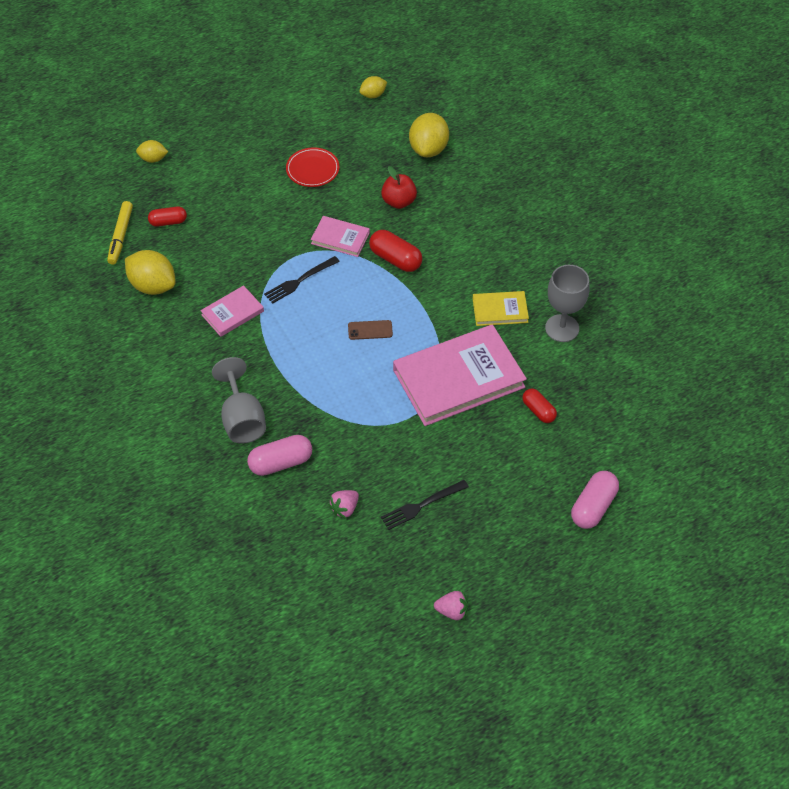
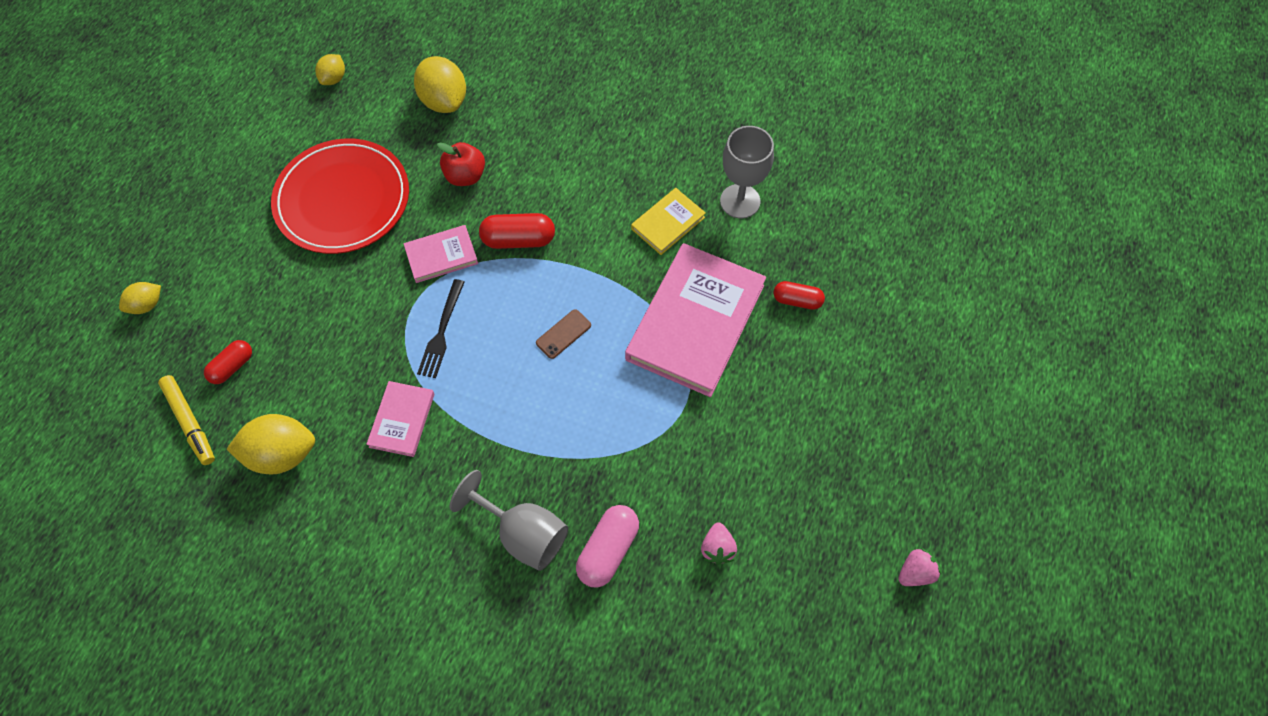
camera: 40 degrees left, 10 degrees up
red plate [286,147,339,187] -> red plate [271,138,409,254], size x1.97
black fork [381,480,469,530] -> none
pink capsule [571,471,619,529] -> none

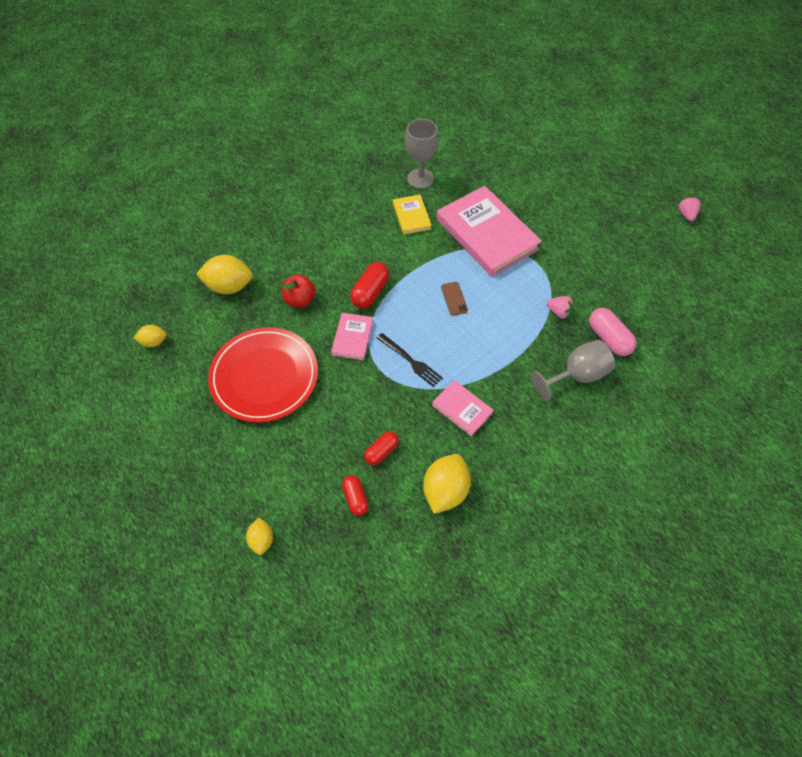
camera: 60 degrees left, 5 degrees down
yellow marker [158,375,215,465] -> none
yellow lemon [315,54,345,85] -> yellow lemon turned 60 degrees counterclockwise [134,325,167,347]
pink strawberry [701,522,737,565] -> pink strawberry moved to [547,296,574,319]
red capsule [773,281,825,310] -> red capsule moved to [364,431,399,465]

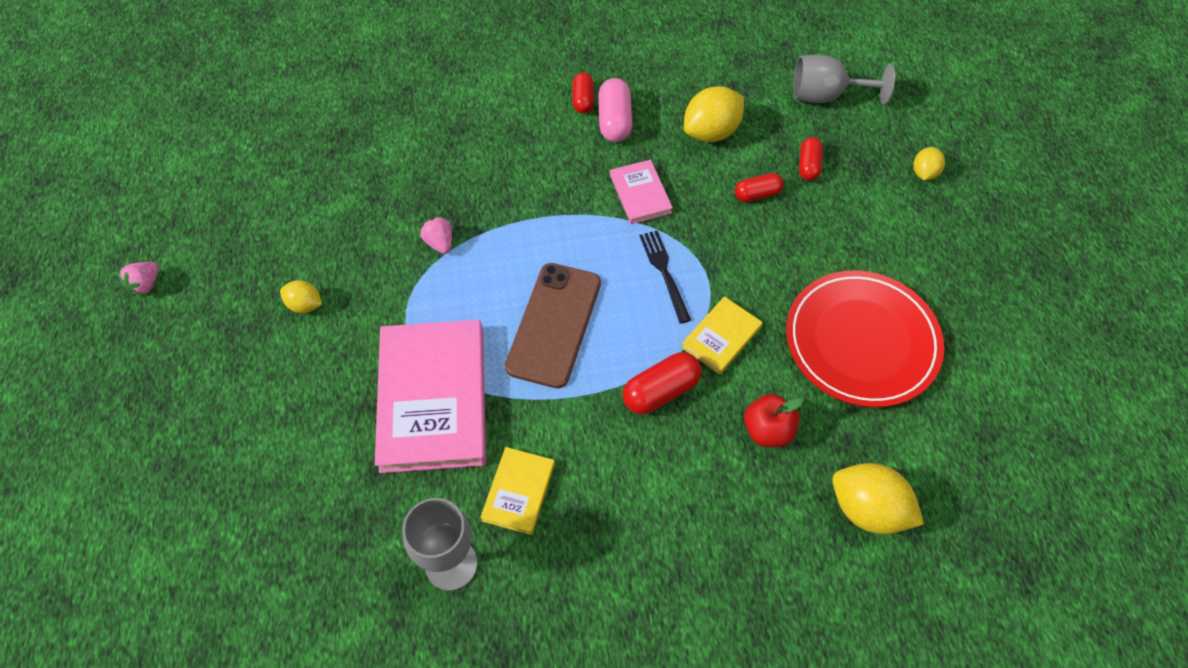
camera: 150 degrees left, 0 degrees up
yellow lemon [134,325,167,347] -> yellow lemon moved to [280,280,322,313]
pink book [331,313,373,361] -> yellow book [681,296,763,375]
brown phone [441,282,468,316] -> brown phone [505,263,601,388], size x2.29
grey goblet [531,340,615,402] -> grey goblet moved to [793,55,895,105]
pink capsule [589,308,637,356] -> pink capsule moved to [598,78,632,142]
none -> red capsule [573,73,594,114]

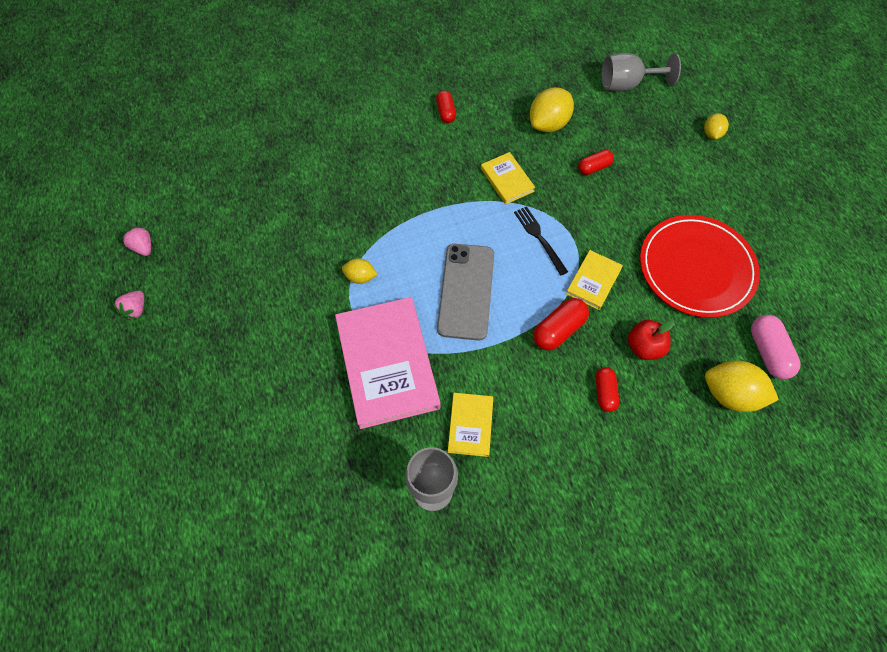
camera: 10 degrees left, 5 degrees up
yellow lemon [280,280,322,313] -> yellow lemon moved to [342,258,377,284]
pink strawberry [420,216,452,254] -> pink strawberry moved to [122,226,151,256]
brown phone [505,263,601,388] -> grey phone [437,244,494,341]
pink capsule [598,78,632,142] -> pink capsule moved to [751,315,801,379]
pink book [610,160,673,224] -> yellow book [481,152,535,205]
red capsule [799,137,823,181] -> red capsule moved to [595,367,619,412]

